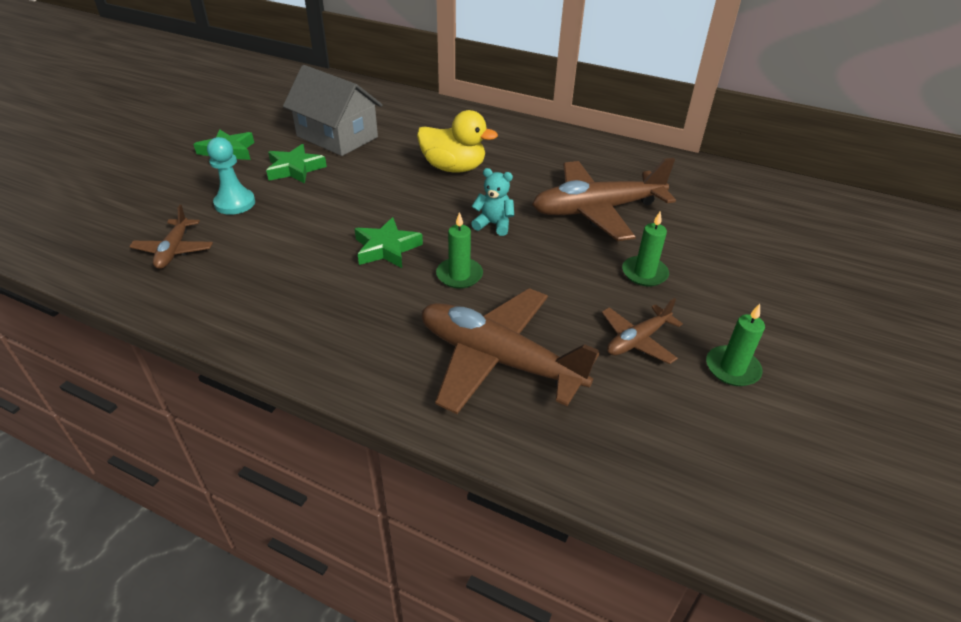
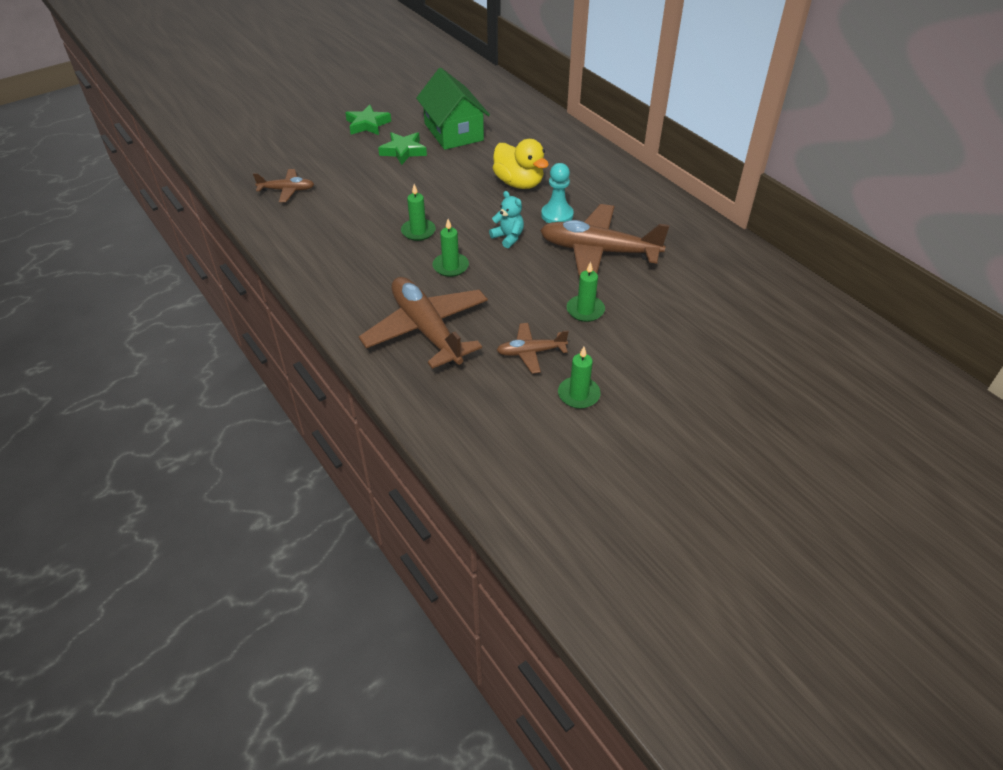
camera: 30 degrees right, 5 degrees up
brown plane [129,205,213,269] -> brown plane turned 120 degrees counterclockwise [253,169,314,202]
turquoise pawn [207,137,255,215] -> turquoise pawn moved to [541,163,574,223]
grey house [283,65,383,156] -> green house [416,68,490,150]
green star [355,217,423,268] -> green candle [401,184,436,241]

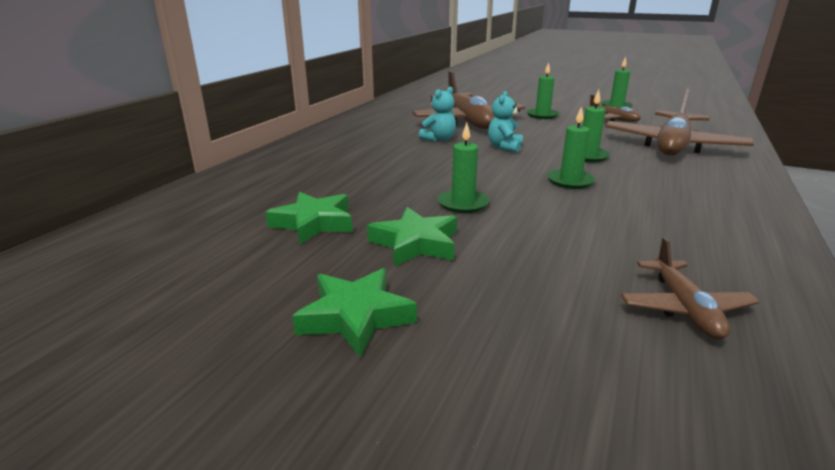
camera: 120 degrees left, 20 degrees down
brown plane [253,169,314,202] -> brown plane turned 150 degrees counterclockwise [621,237,759,340]
green house [416,68,490,150] -> green star [265,192,353,245]
yellow duck [493,139,549,189] -> none
turquoise pawn [541,163,574,223] -> turquoise teddy bear [419,87,456,141]
none -> green candle [438,123,489,213]

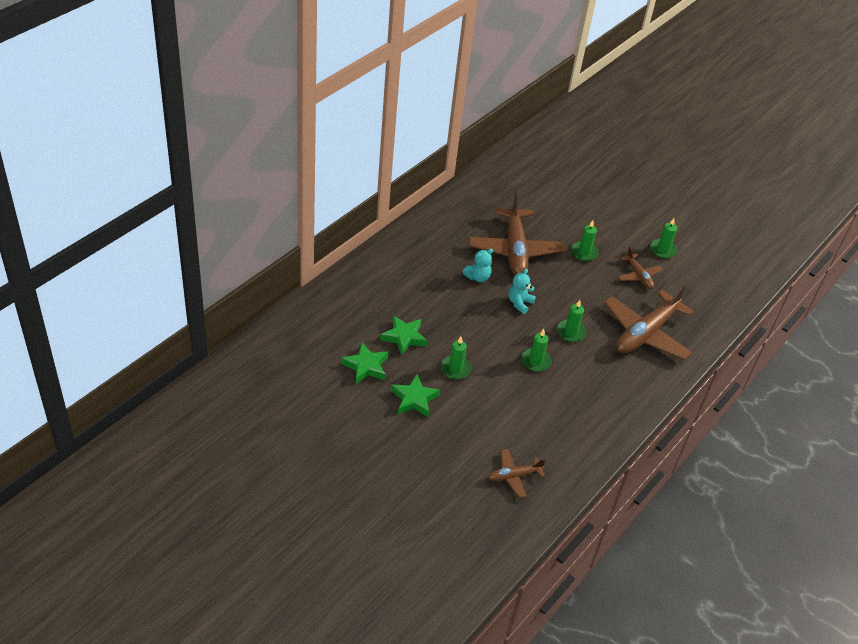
camera: 10 degrees right, 20 degrees up
green star [292,268,417,358] -> green star moved to [380,315,428,356]
brown plane [621,237,759,340] -> brown plane turned 60 degrees clockwise [487,449,546,498]

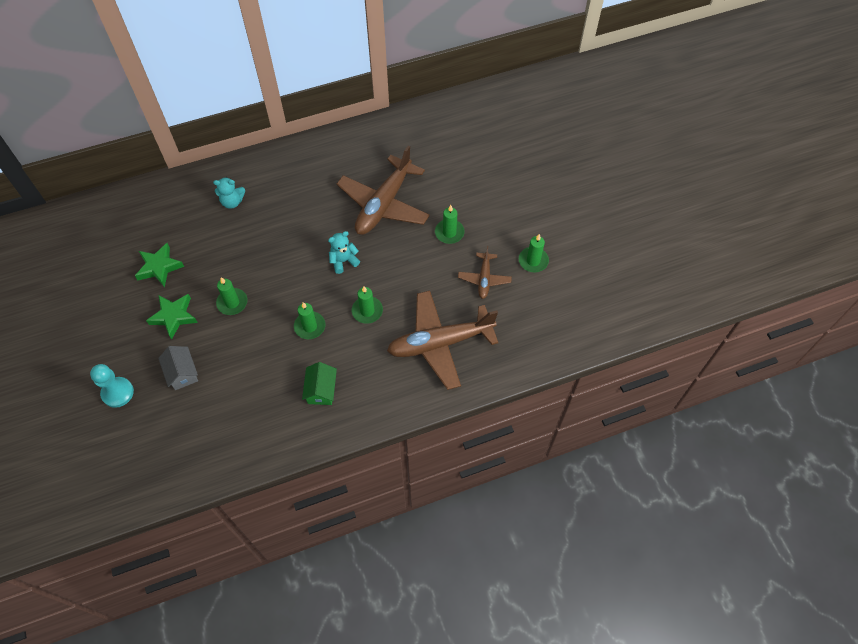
camera: 35 degrees right, 15 degrees up
green star [380,315,428,356] -> none
turquoise teddy bear [462,249,493,282] -> turquoise teddy bear moved to [213,177,245,209]
brown plane [487,449,546,498] -> none
none -> turquoise pawn [90,364,134,408]
none -> grey house [158,346,198,390]
none -> green house [302,362,337,405]

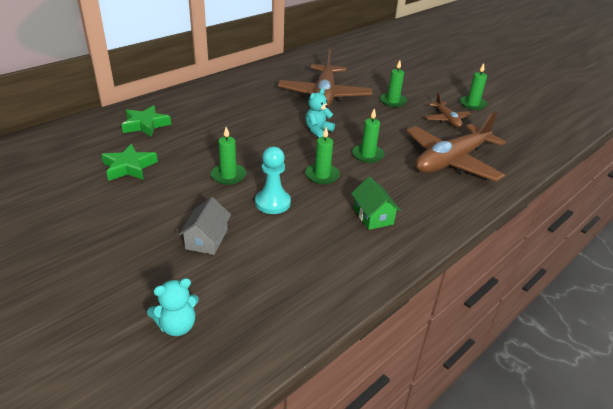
camera: 25 degrees left, 25 degrees down
turquoise pawn [90,364,134,408] -> turquoise pawn moved to [255,147,291,214]
green star [146,294,198,339] -> green star moved to [121,105,171,137]
grey house [158,346,198,390] -> grey house turned 60 degrees clockwise [178,197,231,255]
turquoise teddy bear [213,177,245,209] -> turquoise teddy bear moved to [147,278,199,336]

